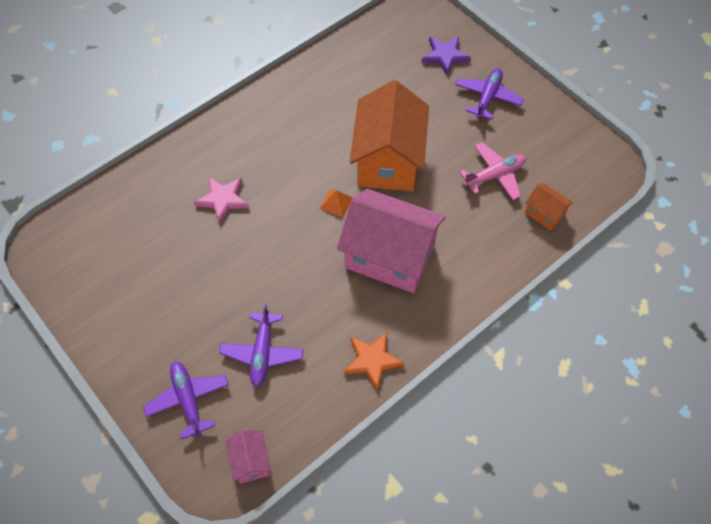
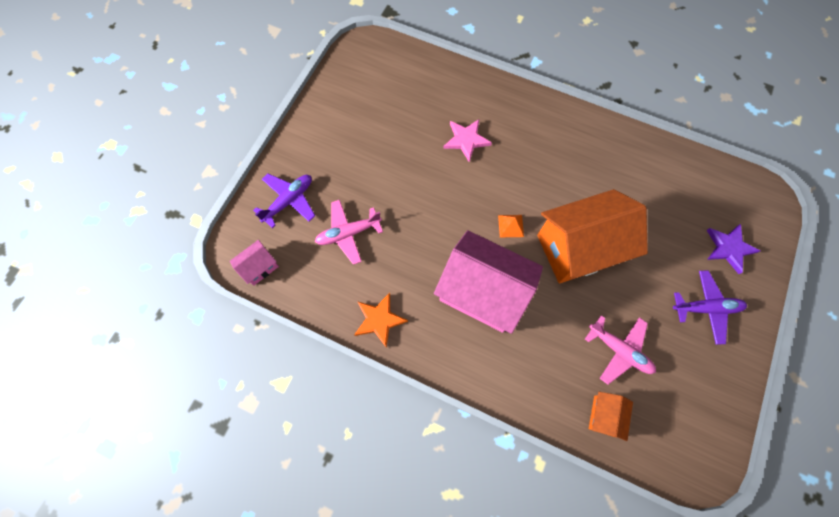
camera: 65 degrees right, 10 degrees up
purple plane [219,303,304,387] -> pink plane [315,200,383,265]
pink house [337,189,446,293] -> pink house turned 60 degrees counterclockwise [434,230,543,334]

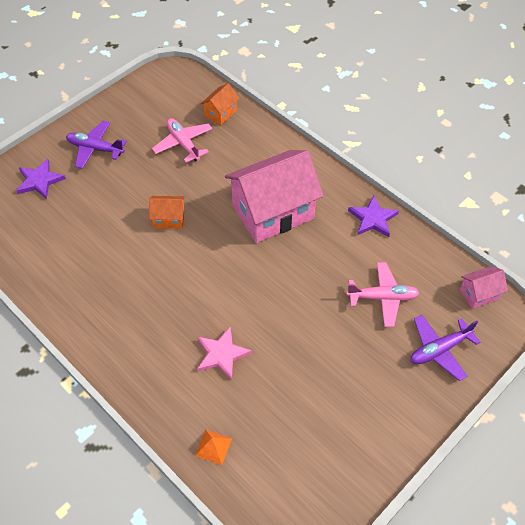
camera: 160 degrees left, 15 degrees down
orange star [354,293,408,348] -> purple star [348,195,399,237]
pink house [434,230,543,334] -> pink house turned 75 degrees counterclockwise [225,150,324,243]
orange pyramid [498,215,524,237] -> orange pyramid moved to [195,430,232,465]
orange house [537,189,648,284] -> orange house [149,196,185,229], size x0.44

